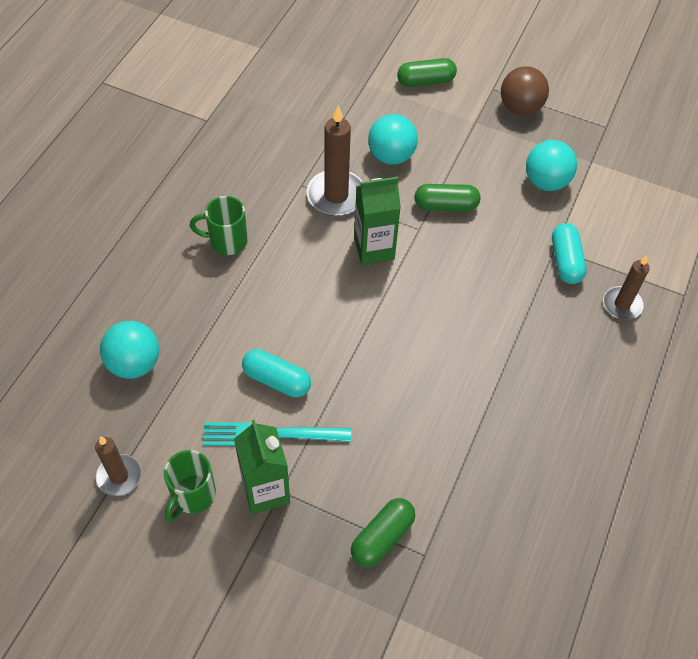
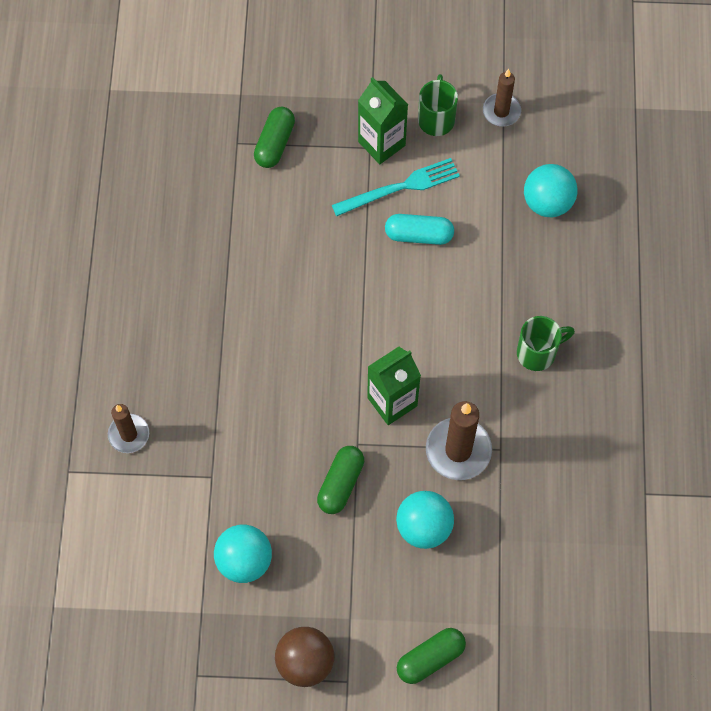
camera: 160 degrees right, 10 degrees up
green capsule [414,184,480,212] -> green capsule turned 45 degrees counterclockwise [317,446,364,514]
turquoise capsule [552,223,586,284] -> none

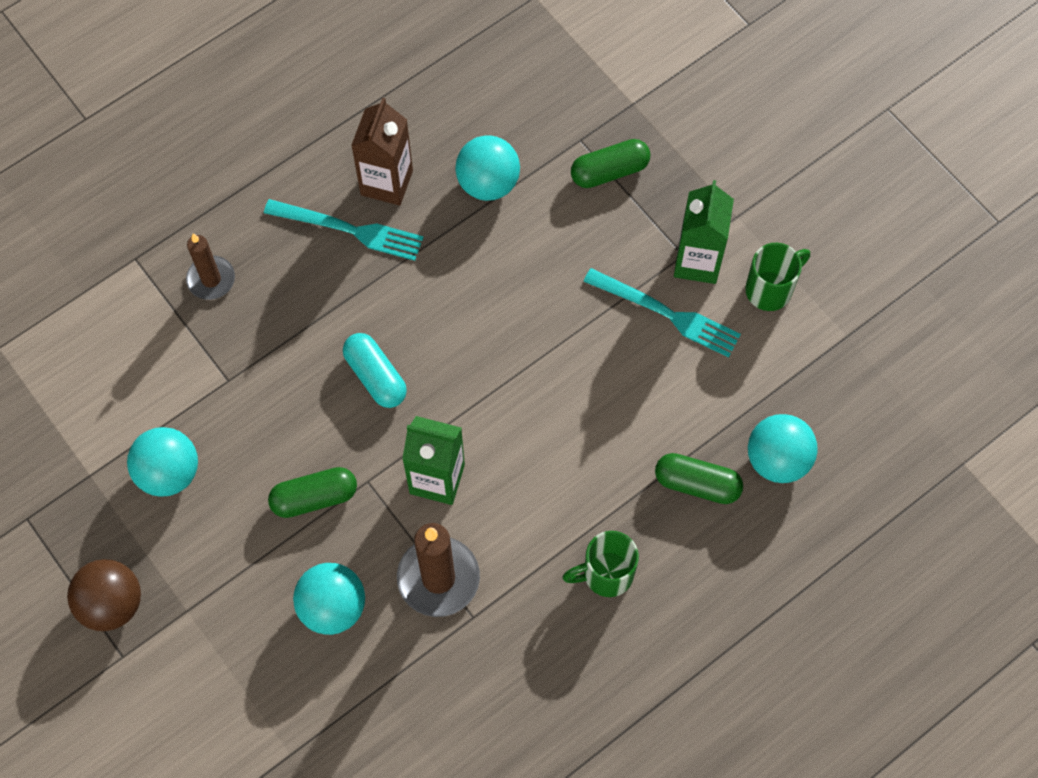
camera: 50 degrees right, 0 degrees up
turquoise capsule [385,214,454,245] -> turquoise capsule moved to [343,333,407,408]
green capsule [397,628,466,684] -> green capsule moved to [655,453,743,504]
brown candle [483,69,521,127] -> none
green mug [517,316,575,371] -> green mug turned 135 degrees clockwise [562,531,639,597]
none -> turquoise fork [264,199,424,261]
none -> brown carton [351,98,413,206]
none -> turquoise ball [455,135,520,201]

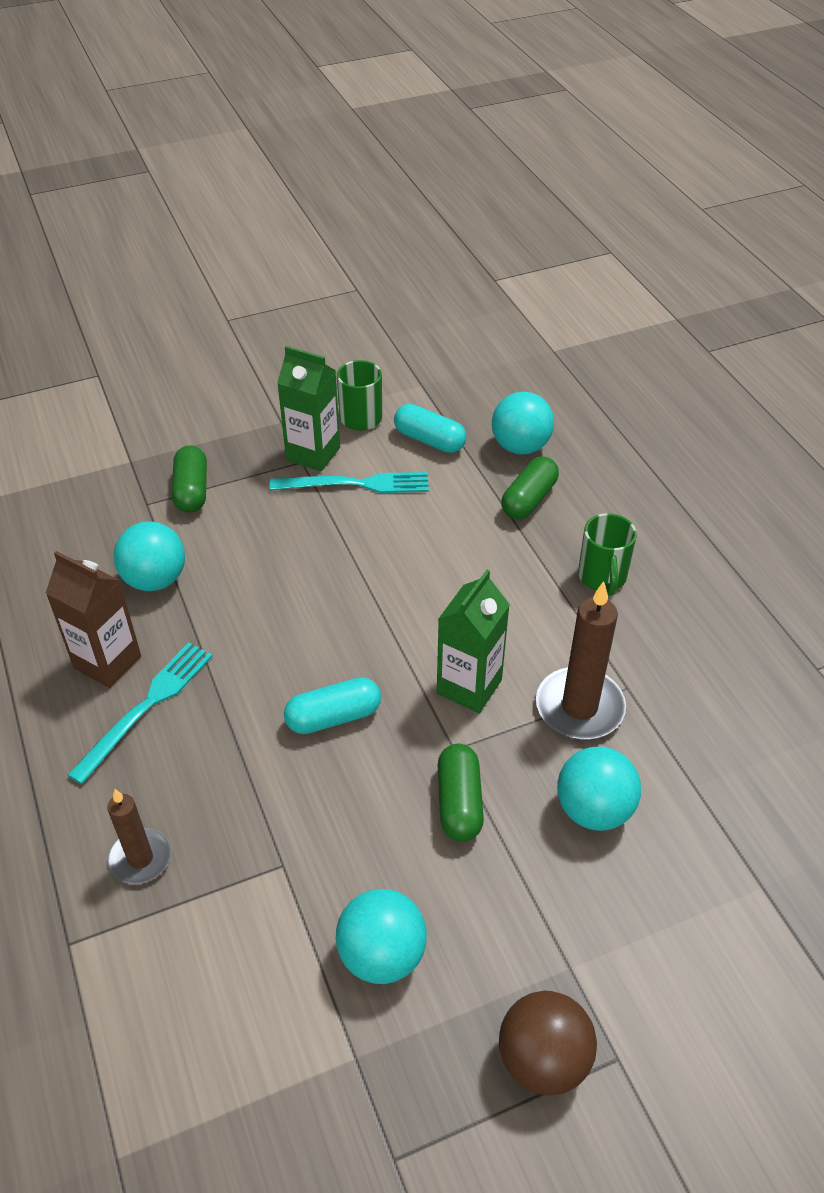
camera: 75 degrees left, 20 degrees down
turquoise fork [583,268,741,357] -> turquoise fork turned 45 degrees clockwise [270,472,429,493]
none -> turquoise capsule [394,404,466,453]

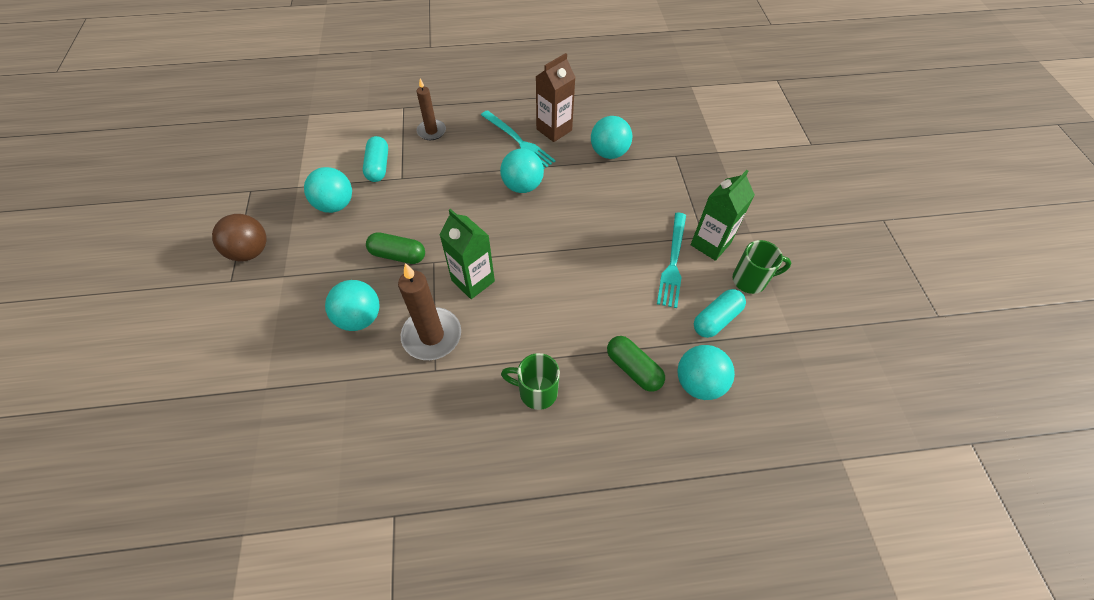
camera: 105 degrees right, 10 degrees up
green capsule [172,445,207,513] -> none
turquoise capsule [284,677,381,734] -> turquoise capsule moved to [363,136,388,182]
none -> turquoise ball [500,149,544,193]

